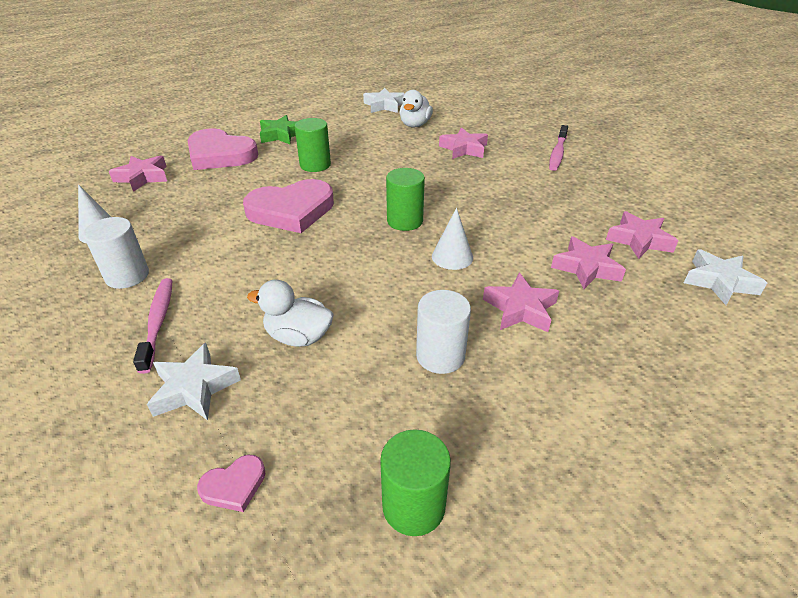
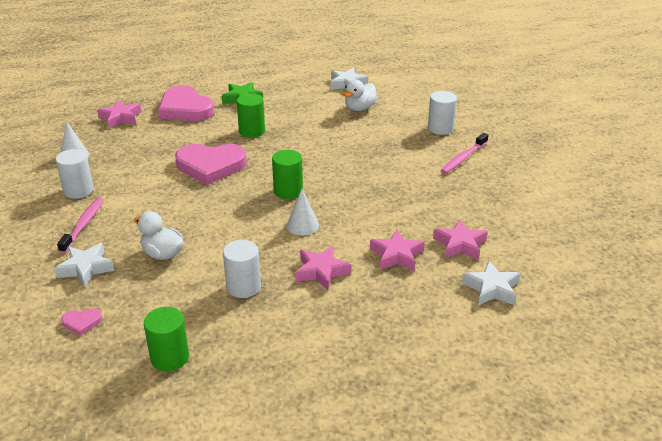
camera: 20 degrees right, 5 degrees down
pink star [439,128,488,159] -> none
none -> white cylinder [428,91,457,135]

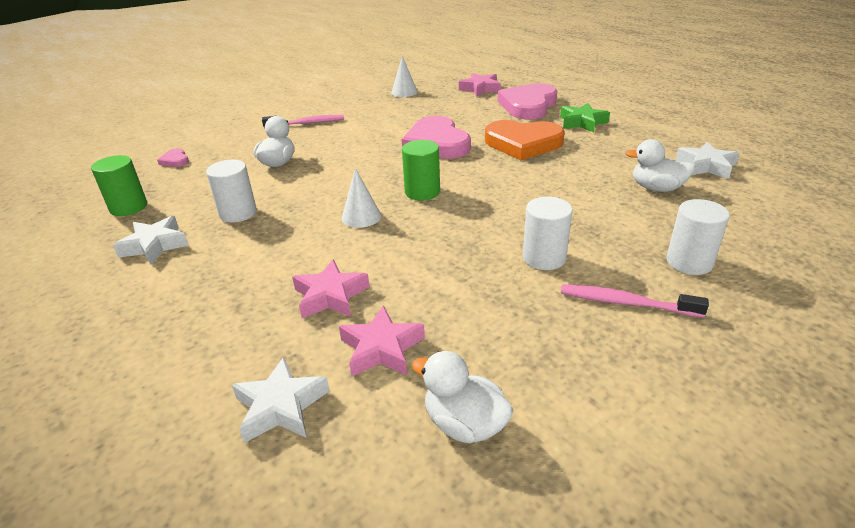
camera: 70 degrees right, 0 degrees up
white star [54,243,114,287] -> white star moved to [113,216,189,265]
white cylinder [56,149,94,199] -> white cylinder moved to [523,197,573,270]
green cylinder [237,93,265,138] -> orange heart [485,120,565,160]
pink star [295,246,351,291] -> none
none -> white duck [412,351,514,443]

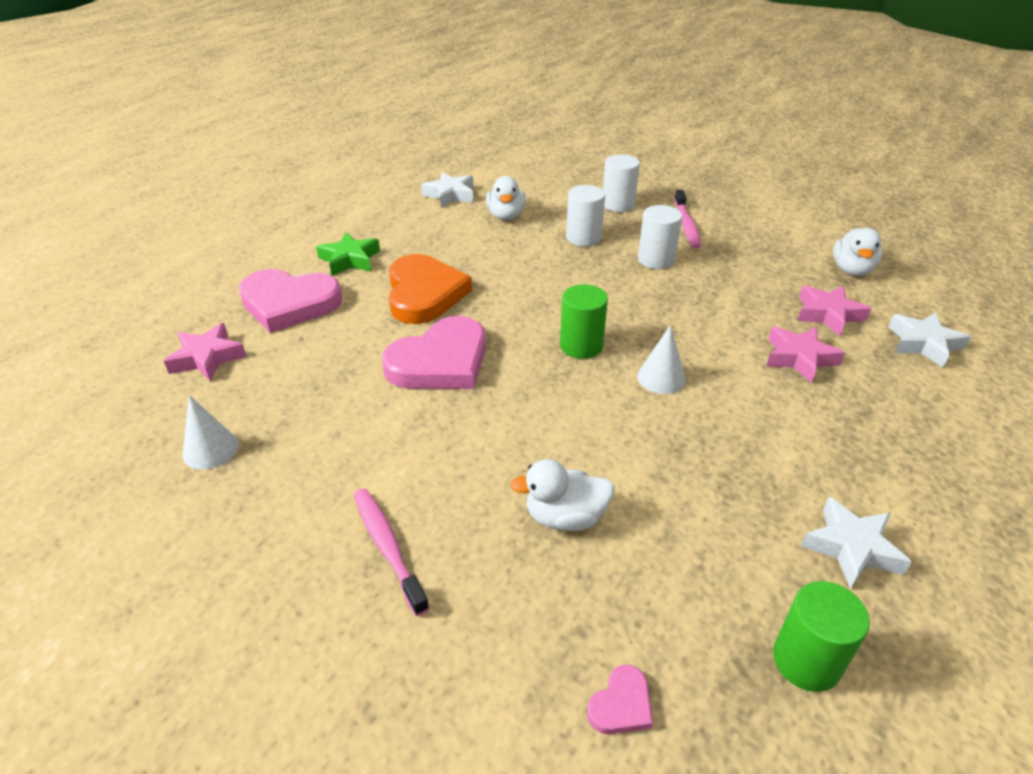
camera: 110 degrees left, 5 degrees up
white cylinder [206,160,257,223] -> white cylinder moved to [566,185,605,246]

